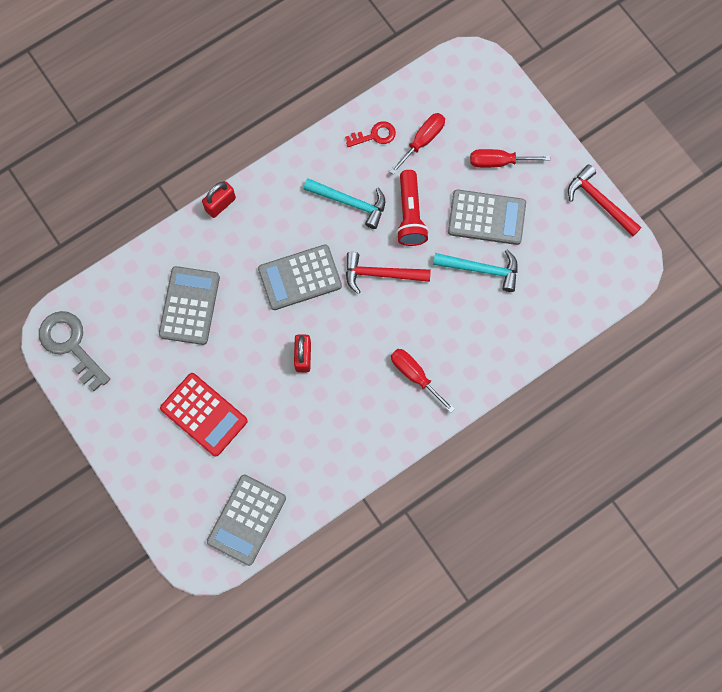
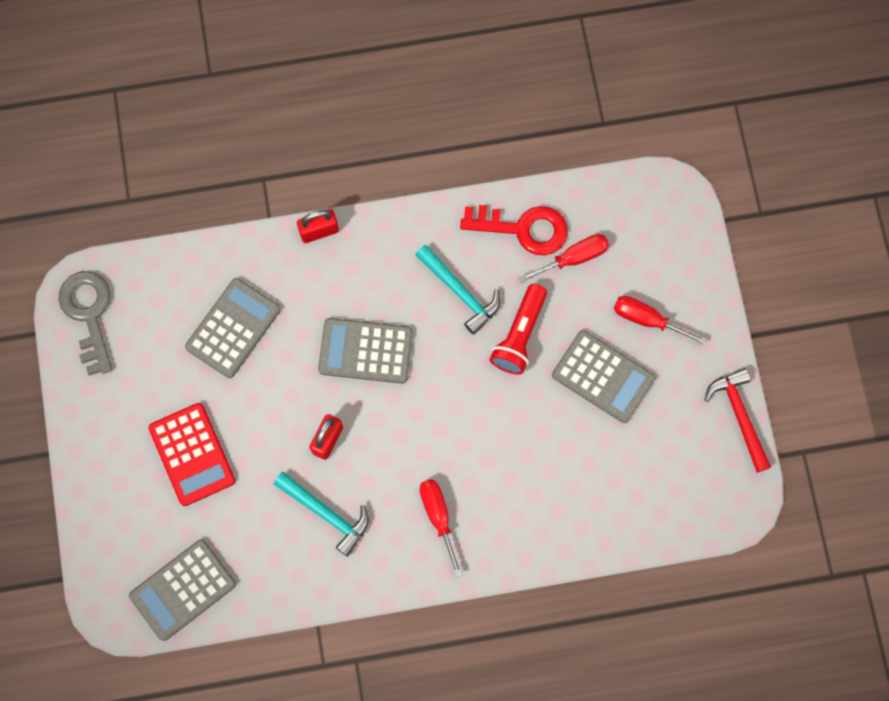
camera: 25 degrees right, 0 degrees up
red key [345,121,396,147] -> red key [460,205,568,255], size x1.73
red hammer [346,252,431,294] -> none
turquoise hammer [433,249,518,292] -> turquoise hammer moved to [274,472,369,557]

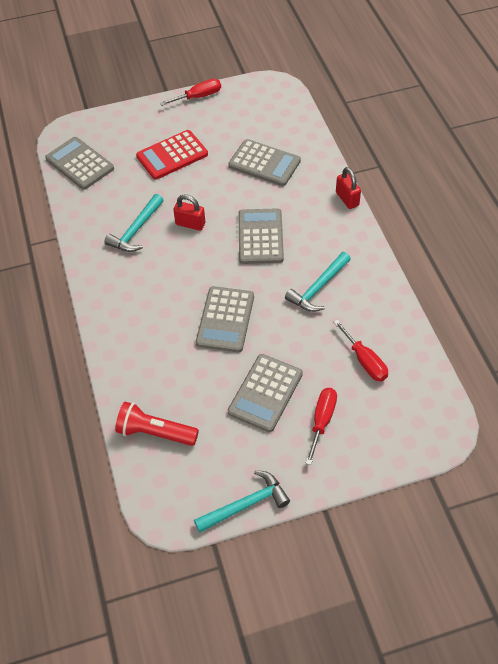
camera: 85 degrees right, 20 degrees down
grey key [58,271,112,376] -> none
red screwdriver [420,479,463,577] -> red screwdriver moved to [160,79,221,106]
red key [460,205,568,255] -> none
red flashlight [490,284,547,375] -> red flashlight moved to [115,402,199,446]
red hammer [705,368,771,473] -> turquoise hammer [194,470,290,533]
none -> grey calculator [196,286,254,353]

